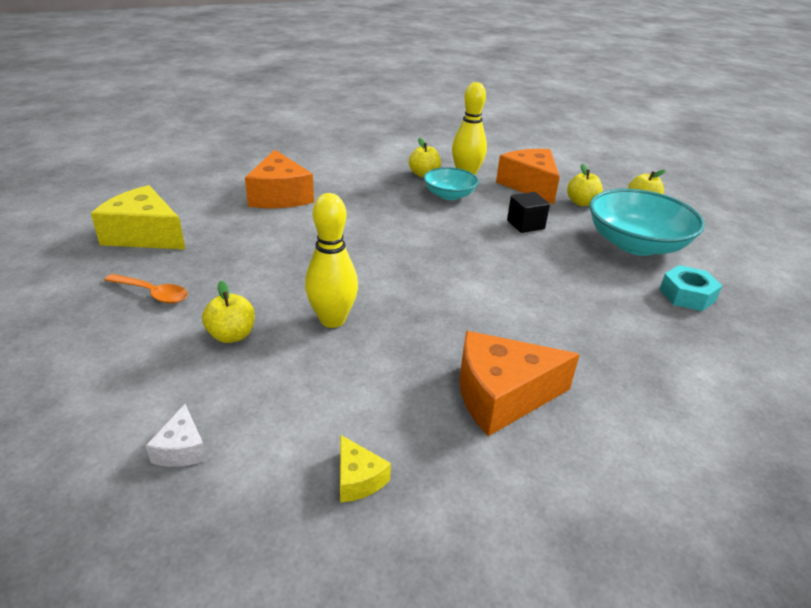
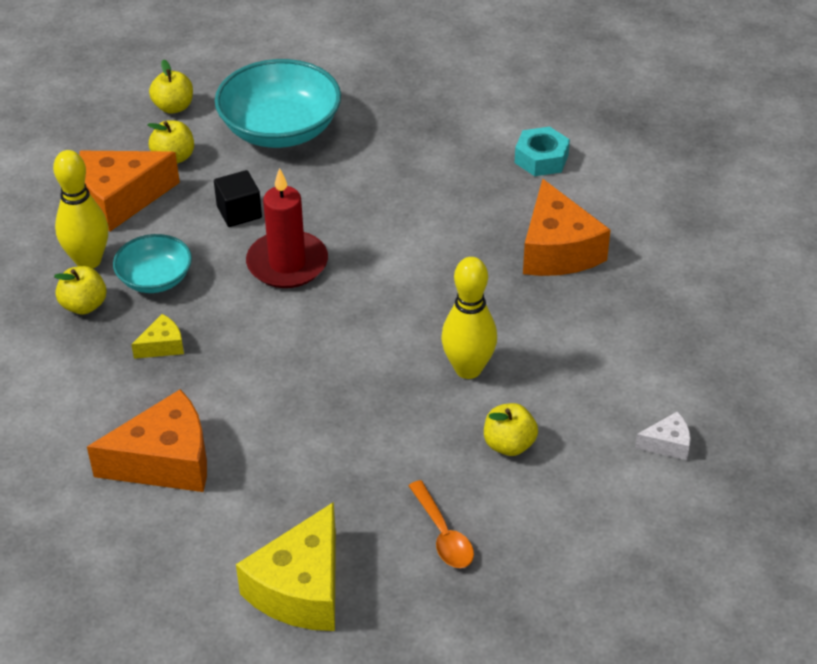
camera: 90 degrees left, 10 degrees up
orange spoon [105,274,188,303] -> orange spoon turned 135 degrees clockwise [408,480,474,568]
yellow cheese [340,435,391,503] -> yellow cheese moved to [131,314,184,359]
turquoise nut [659,265,722,311] -> turquoise nut moved to [515,127,570,176]
none -> red candle [246,168,328,288]

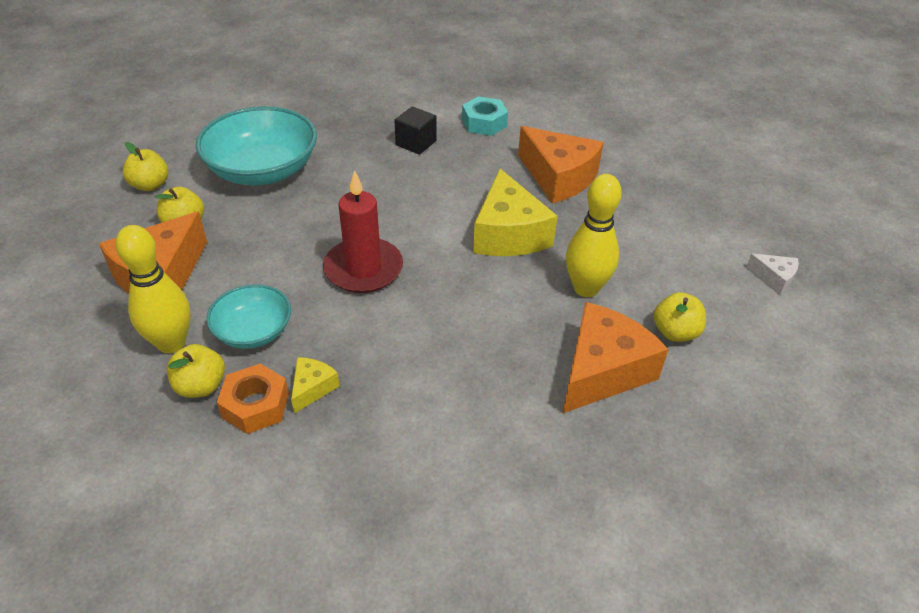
camera: 35 degrees left, 0 degrees up
orange cheese [87,389,207,492] -> orange cheese moved to [563,302,669,413]
black cube [214,170,262,227] -> black cube moved to [395,107,437,155]
yellow cheese [236,502,336,631] -> yellow cheese moved to [473,169,557,256]
orange spoon [408,480,474,568] -> none
white cheese [635,411,691,460] -> white cheese turned 75 degrees clockwise [746,254,799,295]
none -> orange nut [217,364,289,434]

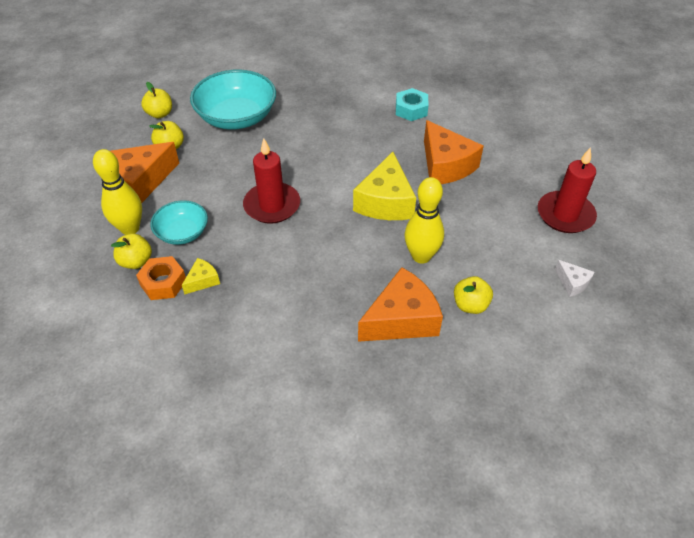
camera: 20 degrees right, 5 degrees up
black cube [395,107,437,155] -> none
none -> red candle [538,147,597,233]

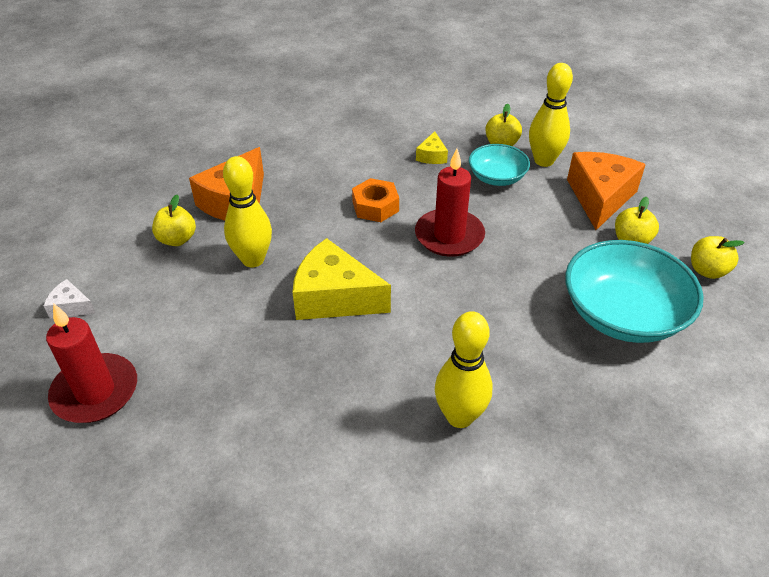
camera: 145 degrees right, 5 degrees down
orange nut [136,256,186,300] -> orange nut moved to [352,178,399,222]
yellow cheese [353,152,416,220] -> yellow cheese turned 45 degrees counterclockwise [292,238,391,320]
turquoise nut [396,88,429,121] -> none
orange cheese [424,120,484,184] -> none
none -> yellow bowling pin [435,311,492,428]

